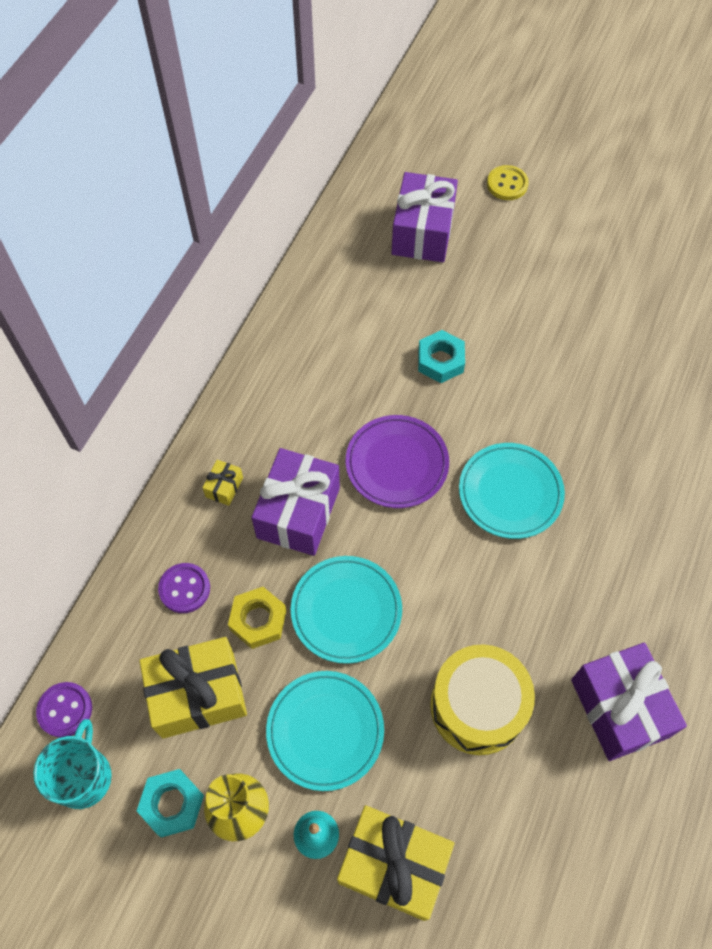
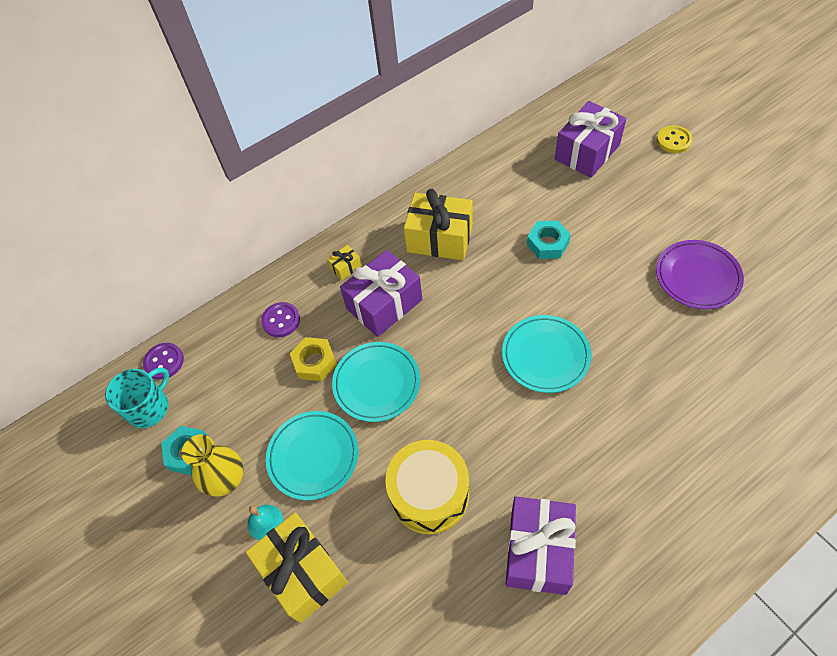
camera: 35 degrees right, 5 degrees down
yellow gift [139,637,247,739] -> yellow gift moved to [404,189,473,260]
purple plate [346,415,449,508] -> purple plate moved to [656,240,744,309]

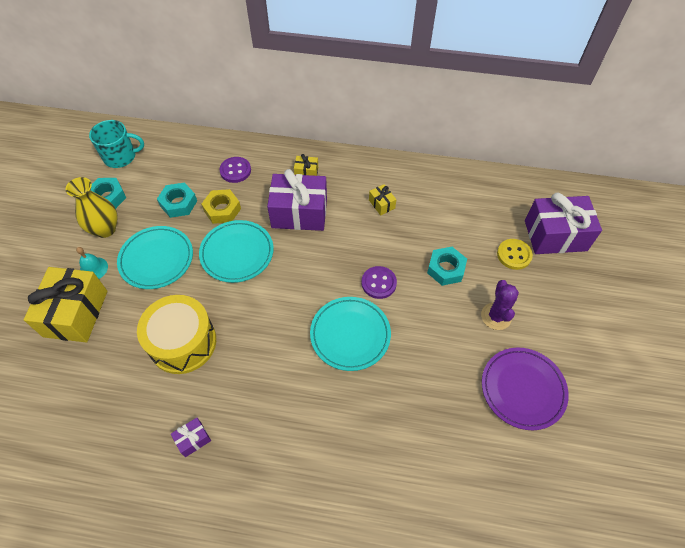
camera: 40 degrees right, 0 degrees up
purple button [143,343,184,380] -> purple button moved to [362,266,397,299]
yellow gift [404,189,473,260] -> yellow gift [369,184,396,215], size x0.43
purple gift [506,497,576,595] -> purple gift [171,418,211,457], size x0.43
yellow button [656,125,693,153] -> yellow button moved to [497,239,533,270]
none -> turquoise nut [157,183,197,218]
none -> purple cactus [481,280,519,330]

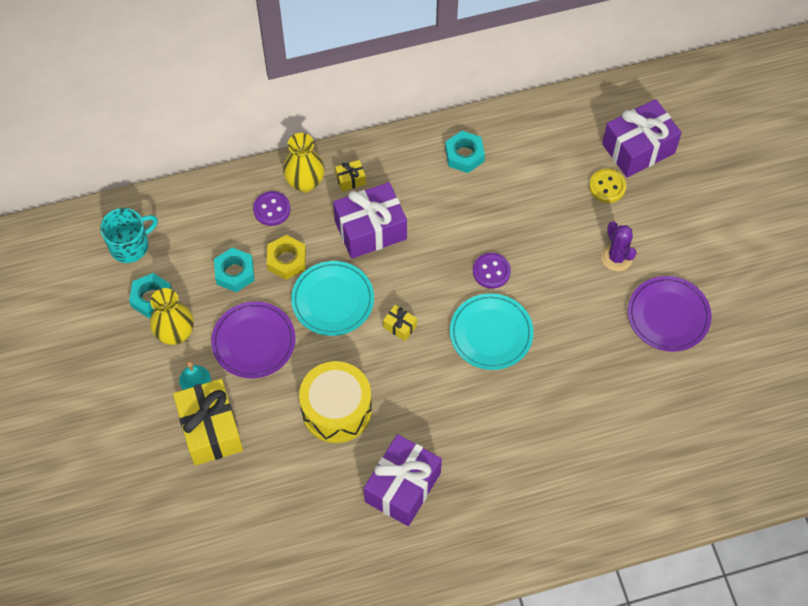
camera: 25 degrees left, 5 degrees up
turquoise plate [117,226,193,289] -> purple plate [211,301,296,378]
purple gift [171,418,211,457] -> purple gift [364,434,442,526], size x2.30
yellow gift [369,184,396,215] -> yellow gift moved to [383,305,417,341]
turquoise nut [427,247,467,286] -> turquoise nut moved to [445,131,485,173]
none -> yellow vase [283,133,325,193]

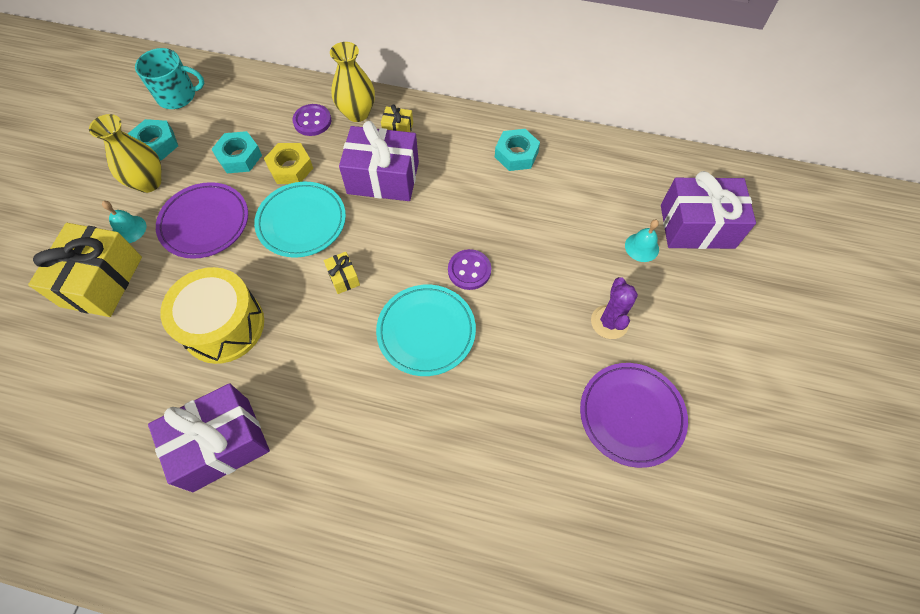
camera: 30 degrees right, 0 degrees up
yellow button [589,169,627,203] -> turquoise bell [625,220,659,262]

